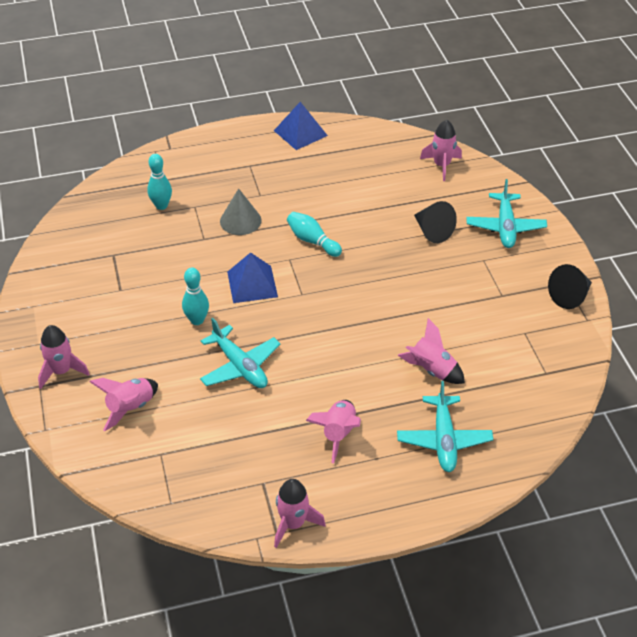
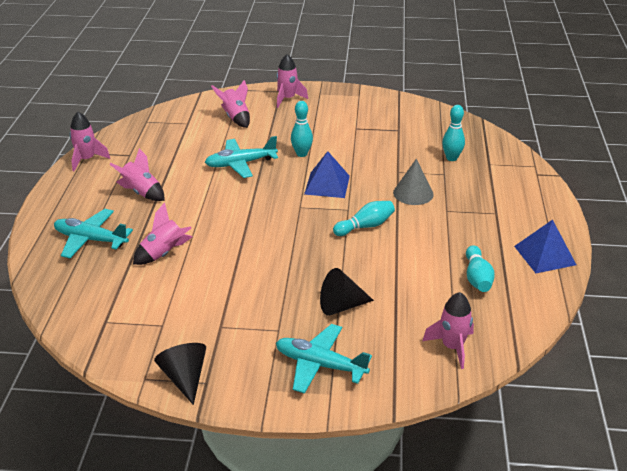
camera: 110 degrees right, 10 degrees down
none -> turquoise bowling pin [466,245,495,292]

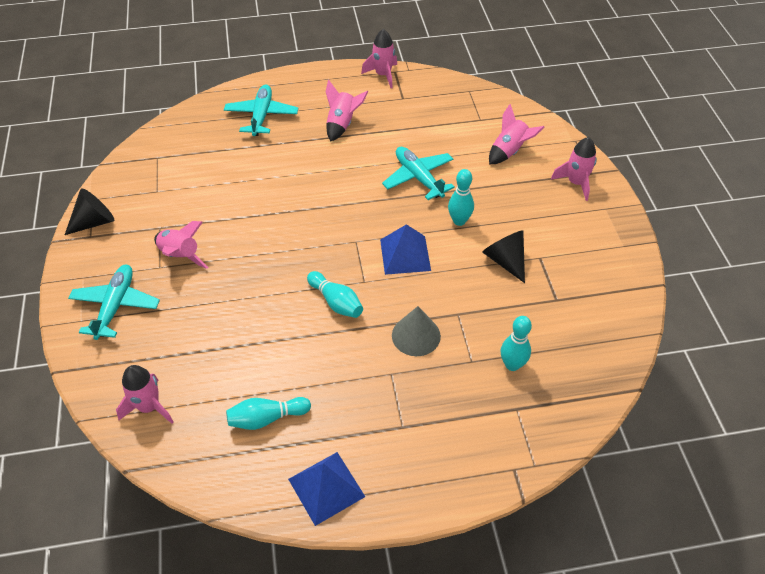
camera: 75 degrees right, 15 degrees up
pink rocket [133,203,192,265] -> pink rocket moved to [154,221,209,269]
black cone [320,268,374,316] -> black cone moved to [482,230,525,283]

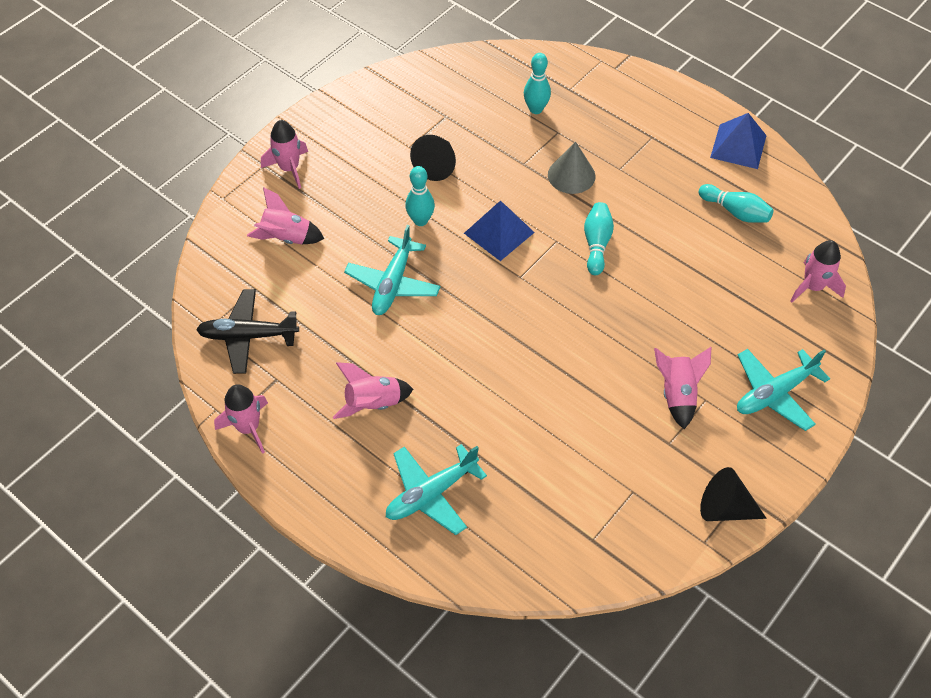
camera: 130 degrees left, 5 degrees up
none -> black plane [196,289,299,374]

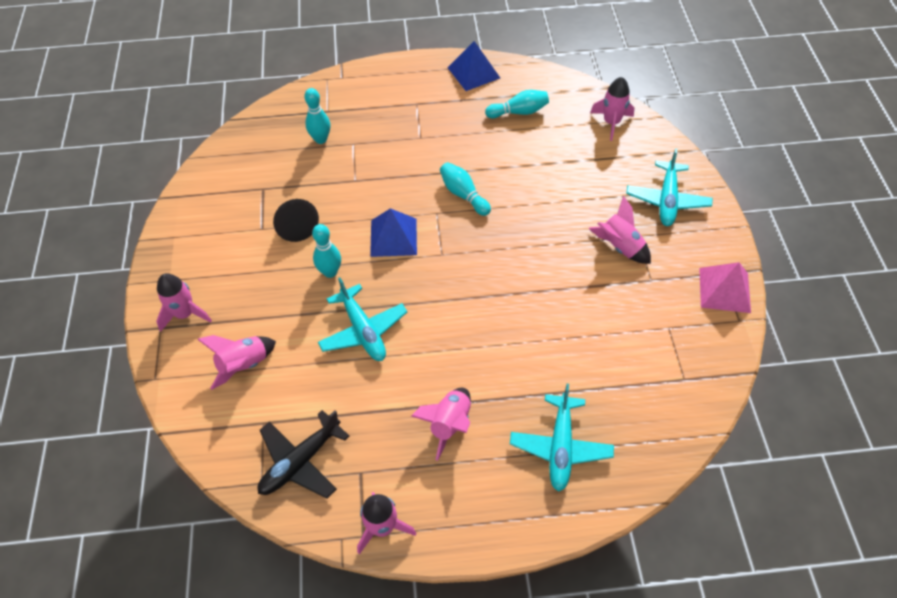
camera: 45 degrees left, 0 degrees up
grey cone [548,141,596,194] -> none
black cone [700,467,767,521] -> pink pyramid [699,262,751,313]

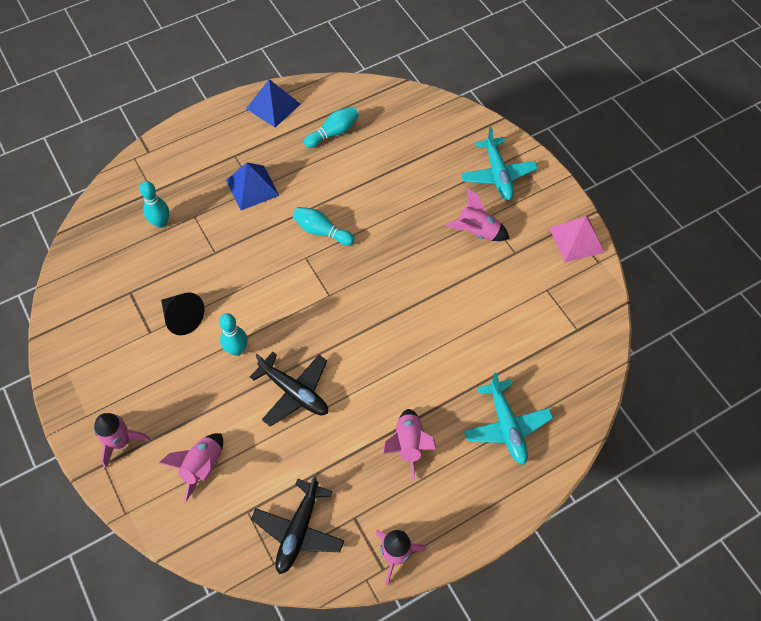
camera: 25 degrees left, 5 degrees up
turquoise plane [318,277,407,361] -> black plane [250,352,328,427]
blue pyramid [370,208,417,257] -> blue pyramid moved to [226,162,280,210]
pink rocket [590,77,634,141] -> none

